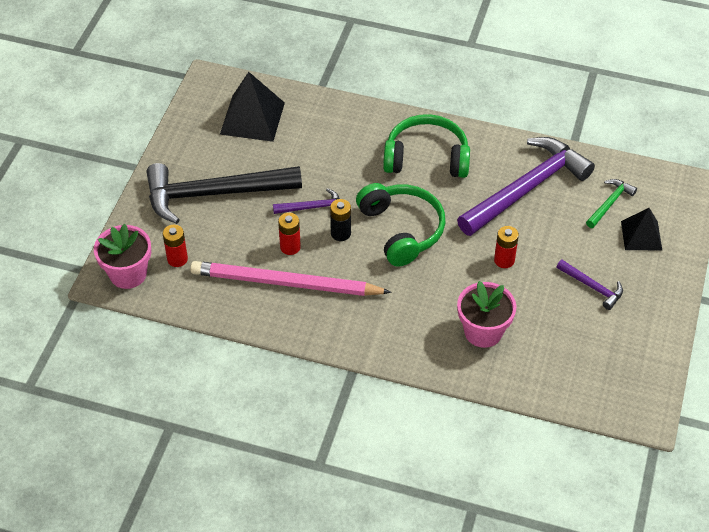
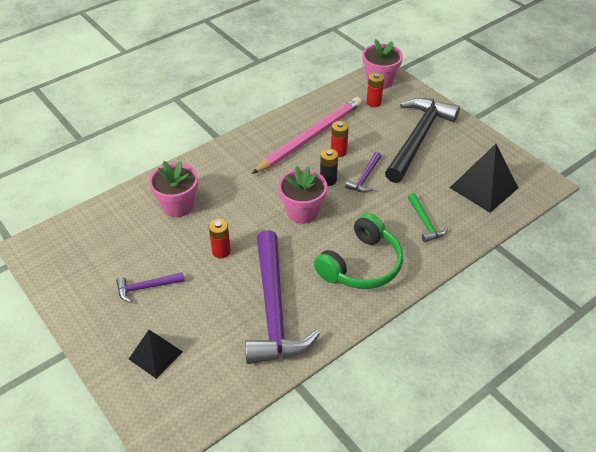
camera: 125 degrees right, 5 degrees down
green headphones [356,183,445,267] -> pink flower pot [278,166,327,224]
green hammer [586,179,637,228] -> green hammer moved to [408,193,448,242]

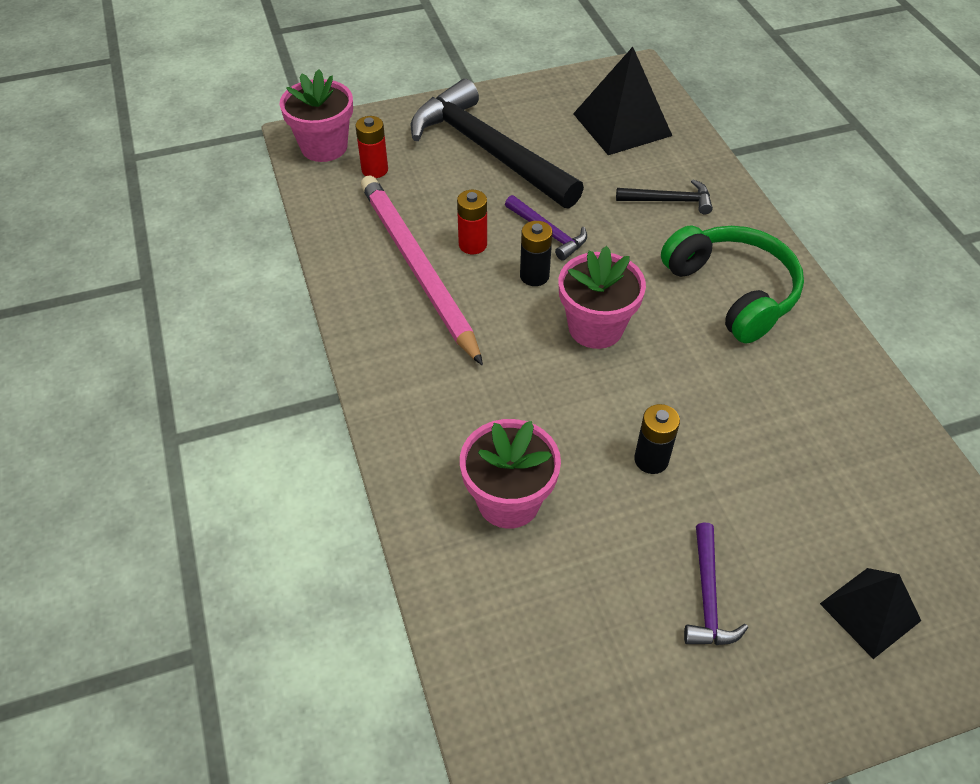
camera: 70 degrees left, 5 degrees up
red battery [209,219,231,258] -> black battery [634,404,680,474]
purple hammer [245,230,320,364] -> none
green hammer [408,193,448,242] -> black hammer [616,179,713,214]

